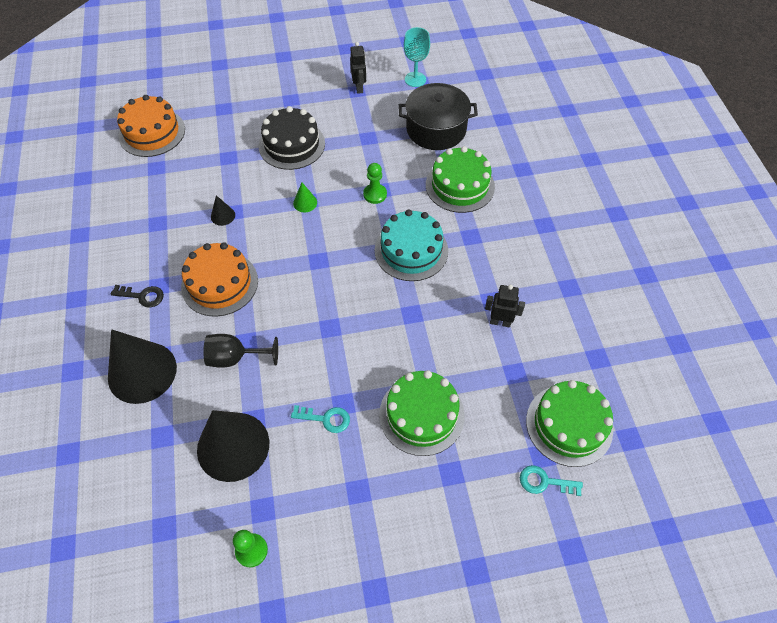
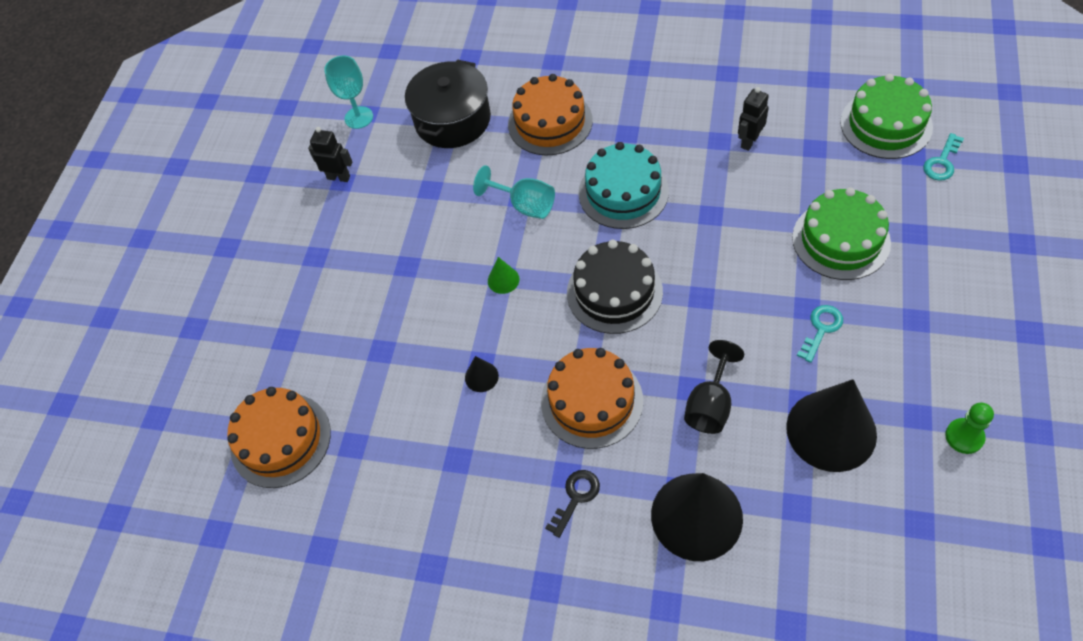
camera: 60 degrees left, 0 degrees up
black cake [259,106,325,170] -> black cake moved to [567,240,663,334]
green pawn [363,163,387,204] -> turquoise goblet [473,165,555,219]
green cake [426,146,495,213] -> orange cake [508,74,593,156]

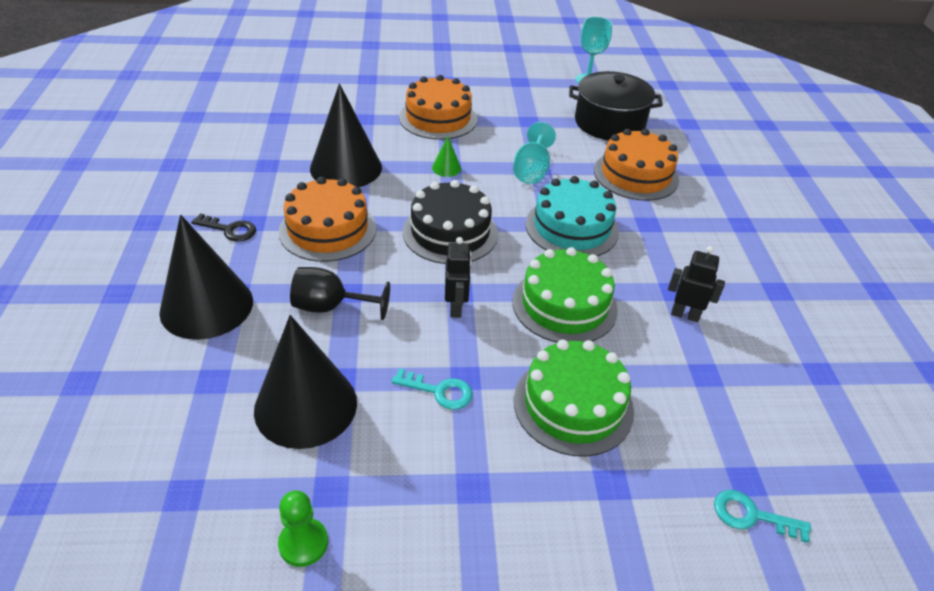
camera: 65 degrees right, 15 degrees down
orange cake [227,387,331,488] -> orange cake moved to [399,75,477,140]
black robot [308,127,352,182] -> black robot moved to [445,237,471,318]
black cone [465,356,499,392] -> black cone [310,83,382,187], size x2.41
green cake [840,74,933,159] -> green cake moved to [513,247,618,343]

